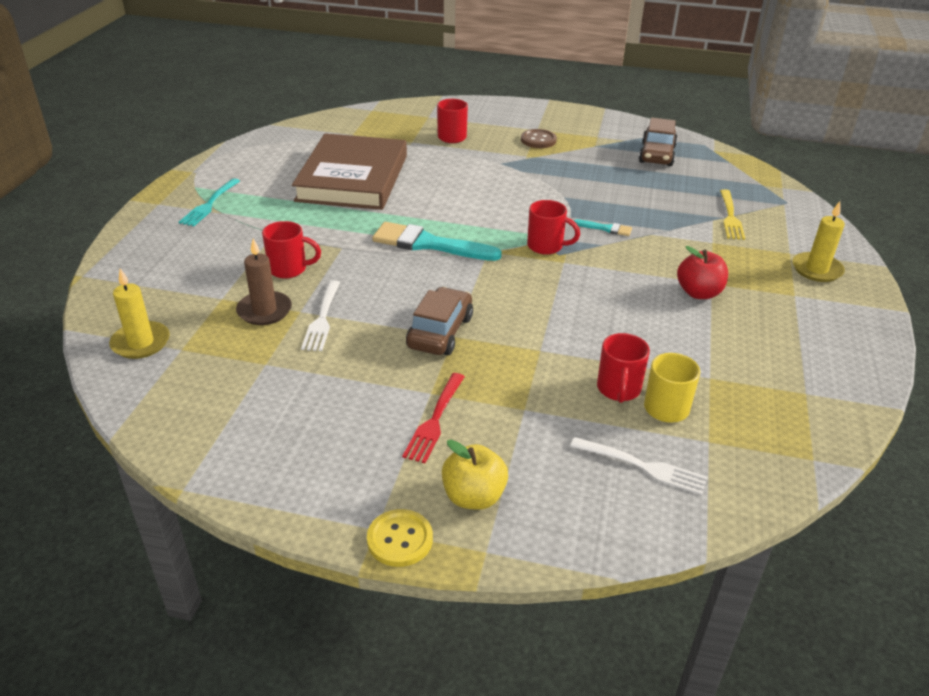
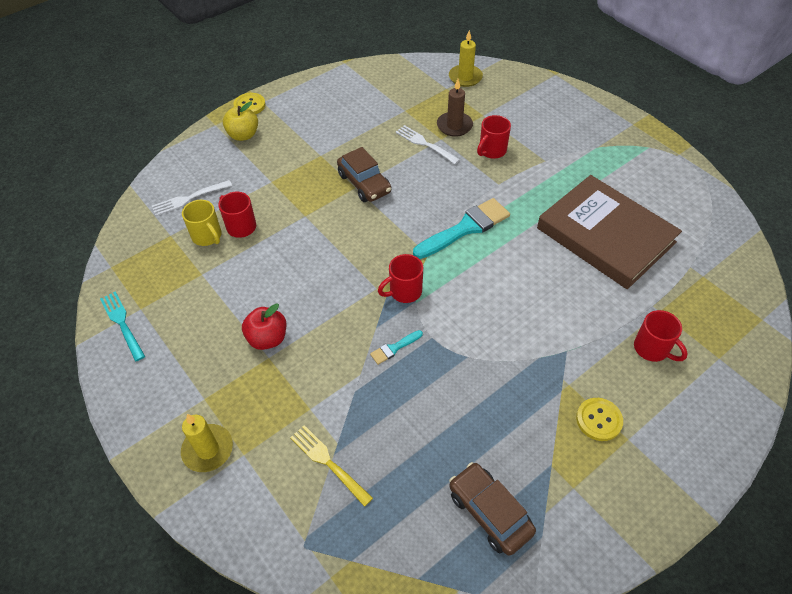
camera: 130 degrees right, 15 degrees up
turquoise fork [179,178,240,226] -> turquoise fork moved to [100,292,145,361]
red fork [402,373,465,463] -> none
brown button [521,129,557,148] -> yellow button [576,398,623,441]

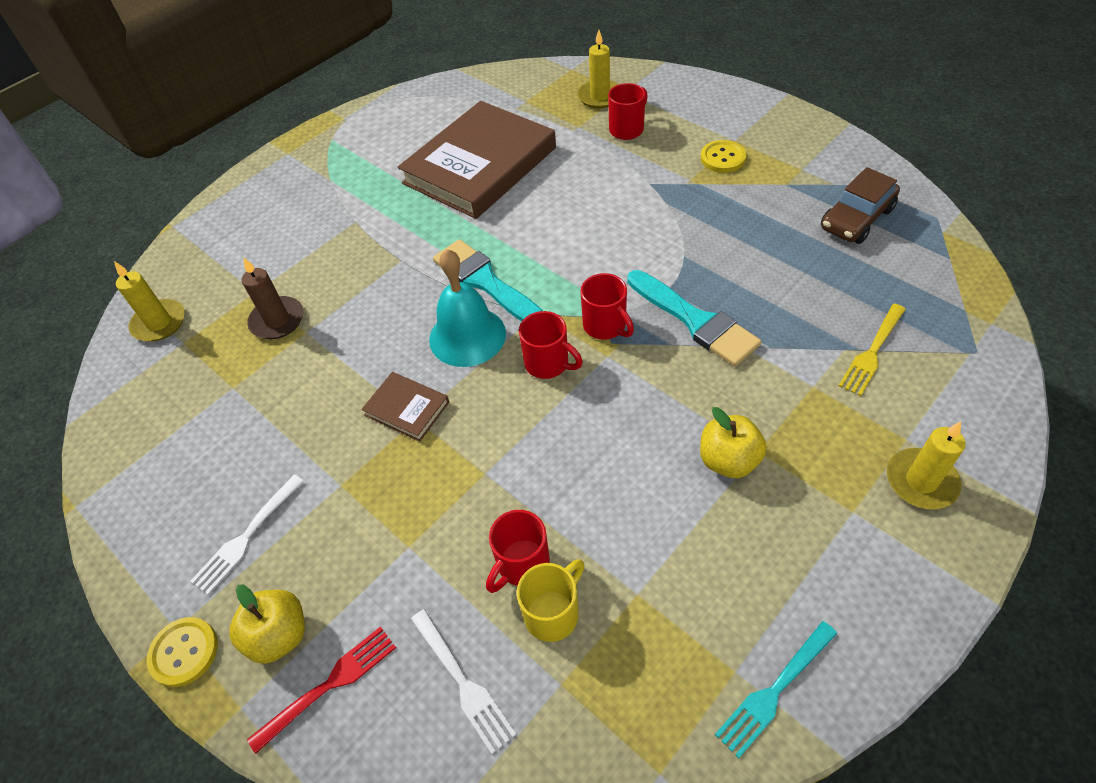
camera: 95 degrees left, 0 degrees up
red apple [242,303,286,350] -> yellow apple [700,407,767,478]
brown car [337,147,391,202] -> brown book [361,372,449,442]
turquoise brush [370,330,423,365] -> turquoise brush [627,270,761,367], size x2.15
white fork [395,125,460,164] -> white fork moved to [191,475,304,595]
red mug [477,115,511,159] -> red mug moved to [519,311,583,379]
none -> red fork [247,626,396,754]
none -> turquoise bell [429,249,506,367]
none -> yellow candle [577,30,619,108]

